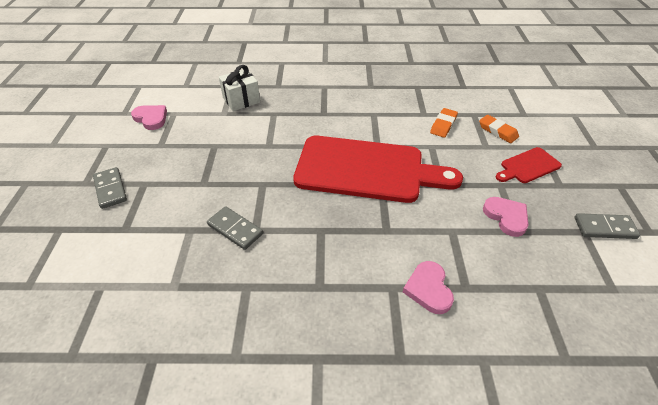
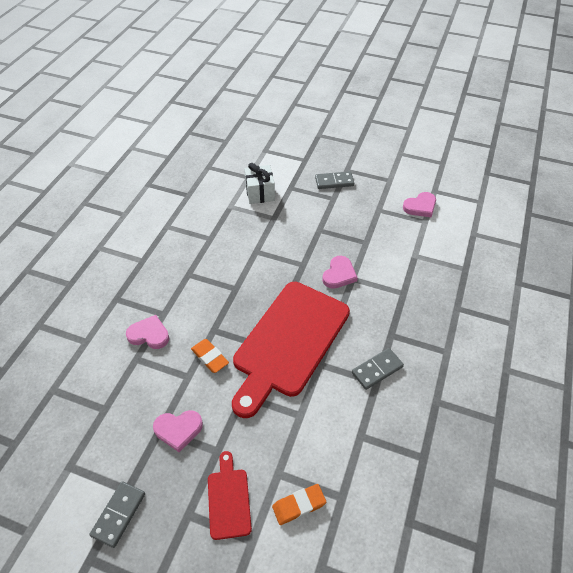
camera: 110 degrees right, 5 degrees up
grey domino [207,206,263,250] -> grey domino moved to [352,348,404,390]
white gift [219,65,260,111] -> white gift moved to [244,163,275,204]
orange eraser [430,108,458,138] -> orange eraser moved to [191,339,229,373]
none -> pink heart [322,256,358,289]

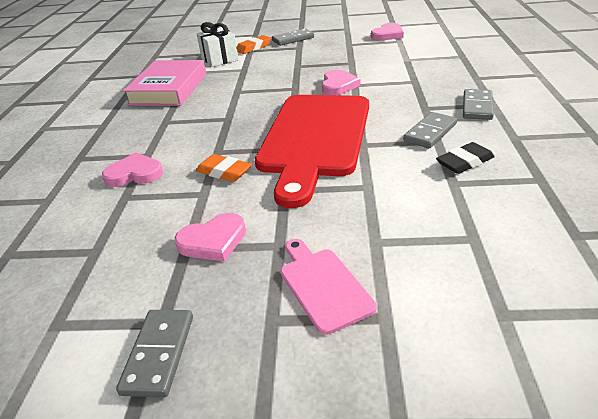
camera: 15 degrees left, 15 degrees down
red cutting board [208,451,252,540] -> pink cutting board [280,239,377,335]
orange eraser [272,484,326,525] -> orange eraser moved to [237,35,271,54]
none -> pink book [123,60,206,106]
none -> black eraser [436,142,495,174]
none -> grey domino [463,89,494,120]

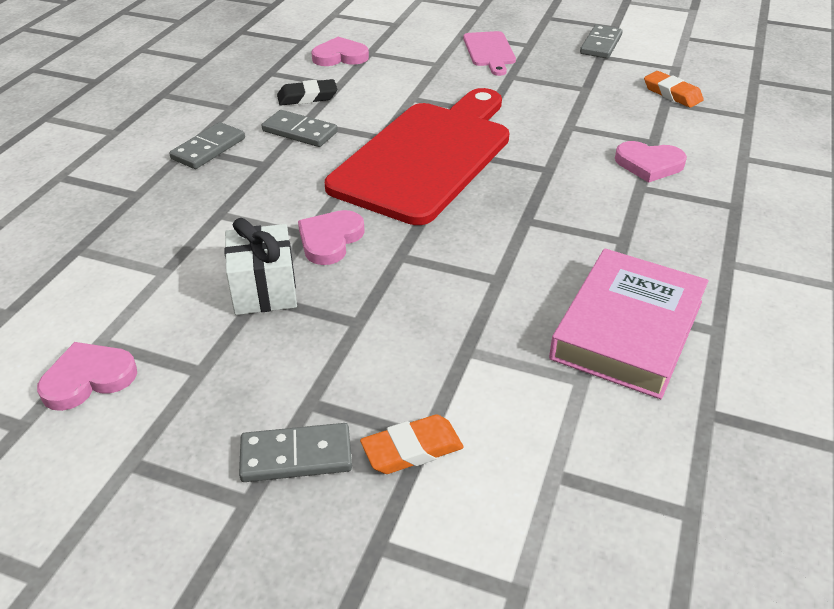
camera: 165 degrees left, 5 degrees up
pink heart [175,213,246,262] -> pink heart moved to [311,37,369,66]
orange eraser [196,154,252,182] -> orange eraser moved to [644,71,704,108]
white gift [197,22,239,67] -> white gift moved to [224,218,297,315]
grey domino [403,112,457,148] -> grey domino turned 60 degrees clockwise [262,110,338,147]

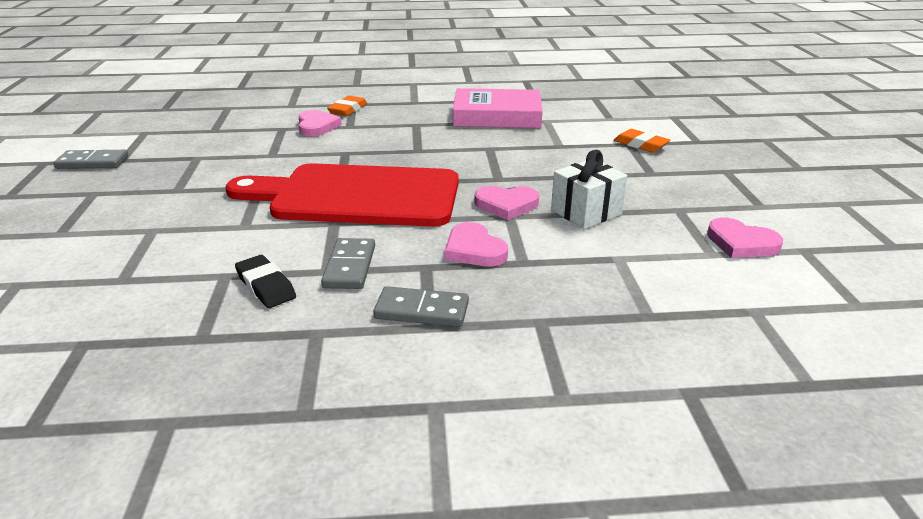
camera: 115 degrees left, 10 degrees down
grey domino [239,423,352,482] -> none
pink heart [311,37,369,66] -> pink heart moved to [445,222,508,267]
pink cutting board [463,31,516,76] -> none
orange eraser [644,71,704,108] -> orange eraser moved to [327,96,367,116]

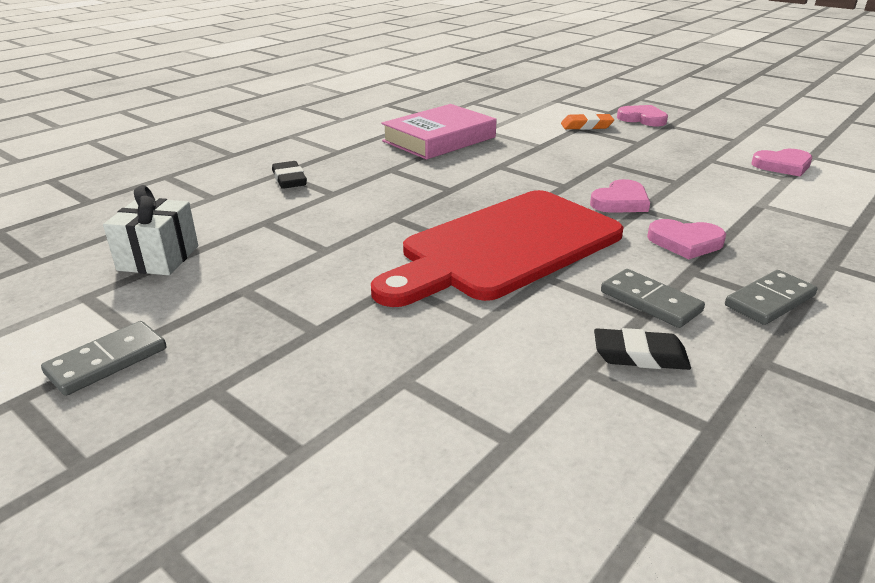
camera: 45 degrees left, 0 degrees up
pink heart [298,110,342,137] -> pink heart moved to [617,105,668,126]
orange eraser [327,96,367,116] -> black eraser [272,161,307,189]
white gift [551,150,627,229] -> white gift moved to [103,185,198,275]

